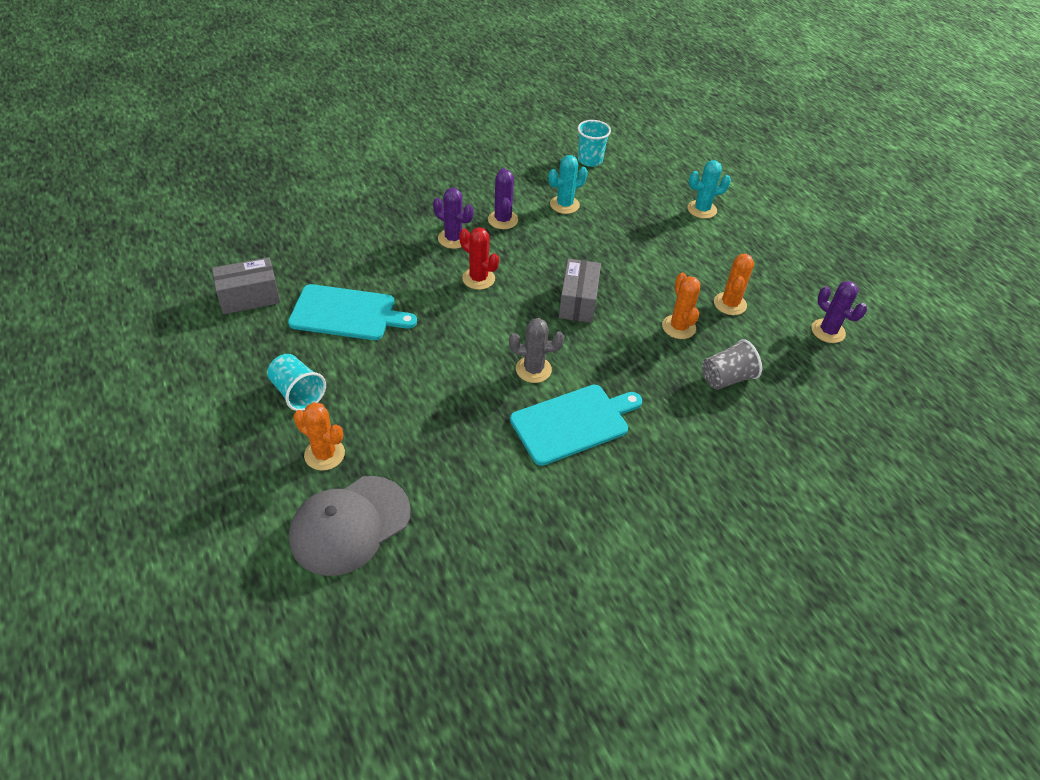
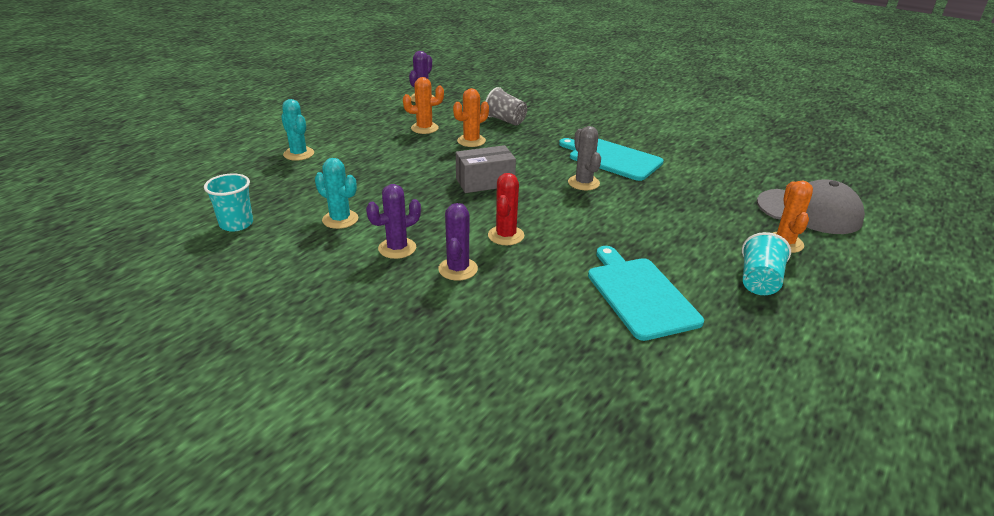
camera: 115 degrees left, 15 degrees down
grey box [212,257,281,314] -> none

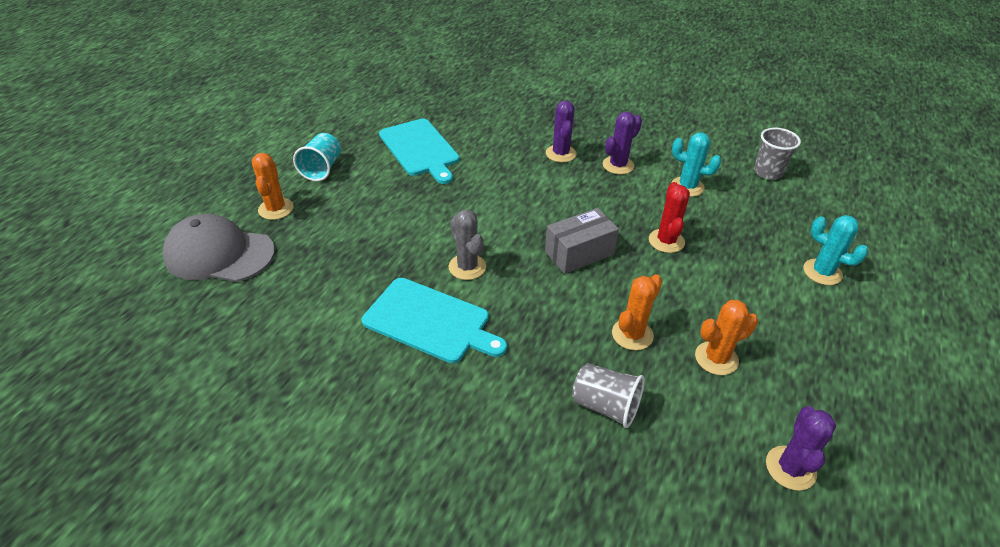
camera: 170 degrees right, 10 degrees up
turquoise cup [204,173,253,232] -> grey cup [754,128,801,180]
red cactus [488,173,524,245] -> red cactus moved to [649,182,690,253]

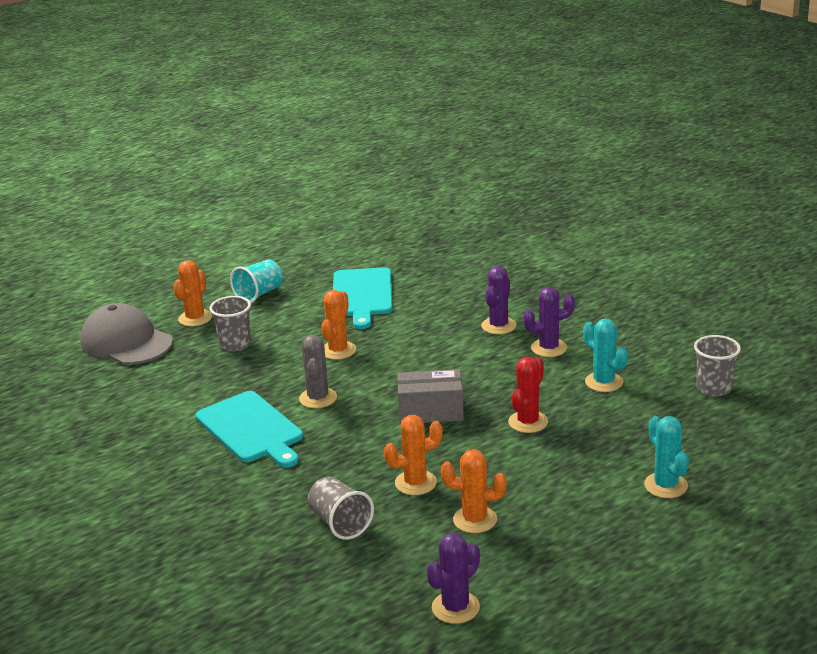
camera: 30 degrees right, 15 degrees down
none -> grey cup [209,296,251,352]
none -> orange cactus [321,290,356,360]

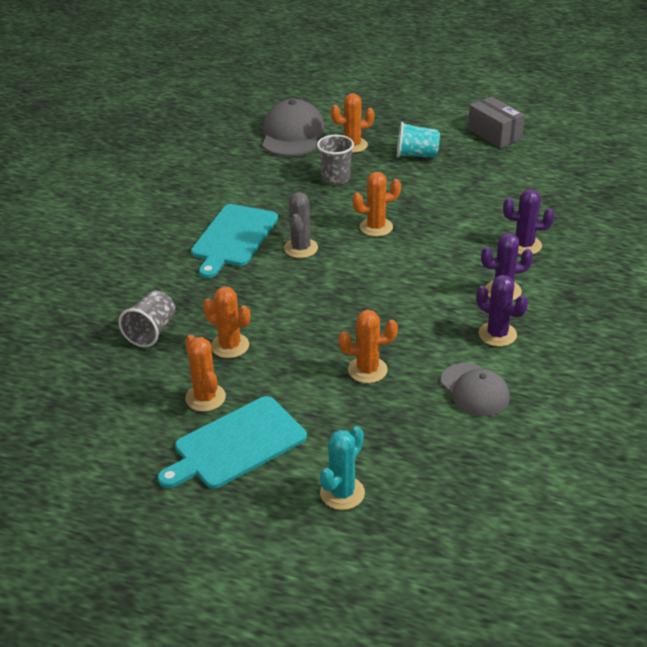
camera: 55 degrees right, 10 degrees up
grey cactus [299,335,337,408] -> grey cactus turned 45 degrees counterclockwise [284,192,318,258]
turquoise cutting board [333,267,392,329] -> turquoise cutting board moved to [158,396,307,489]
grey box [397,369,464,424] -> grey box moved to [468,96,525,148]
purple cactus [427,533,480,624] -> purple cactus moved to [503,189,555,255]
red cactus [508,357,548,433] -> orange cactus [338,310,398,383]
turquoise cactus [583,318,628,392] -> grey cap [440,363,510,417]
grey cup [694,335,741,397] -> none

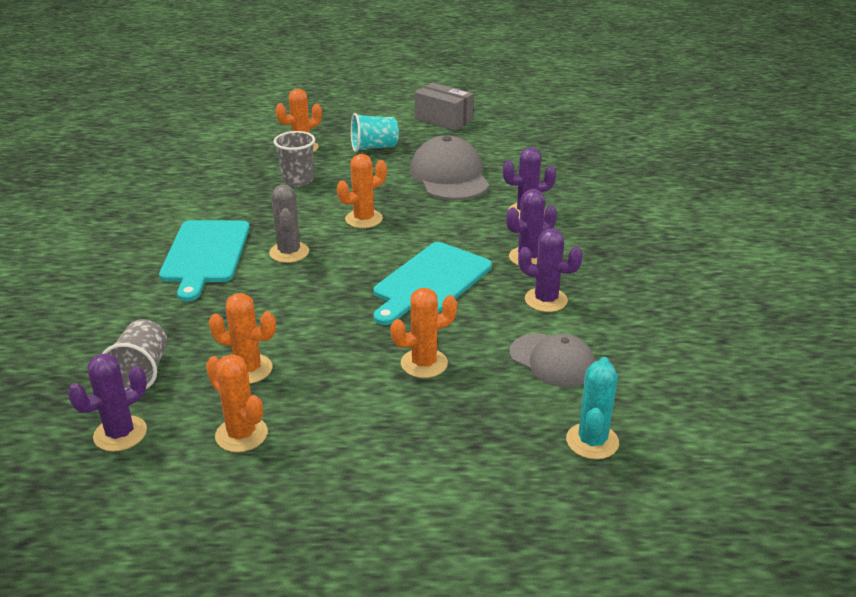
camera: 20 degrees left, 5 degrees down
turquoise cutting board [158,396,307,489] -> turquoise cutting board moved to [373,242,492,325]
grey cap [262,99,325,156] -> grey cap moved to [410,135,489,200]
turquoise cactus [320,426,365,510] -> turquoise cactus moved to [566,357,619,459]
none -> purple cactus [68,353,147,452]

